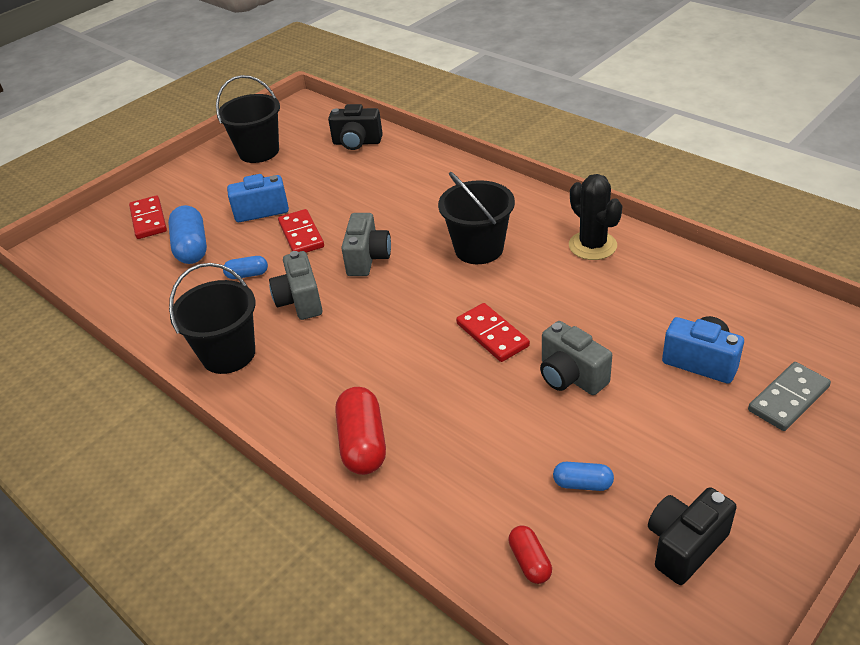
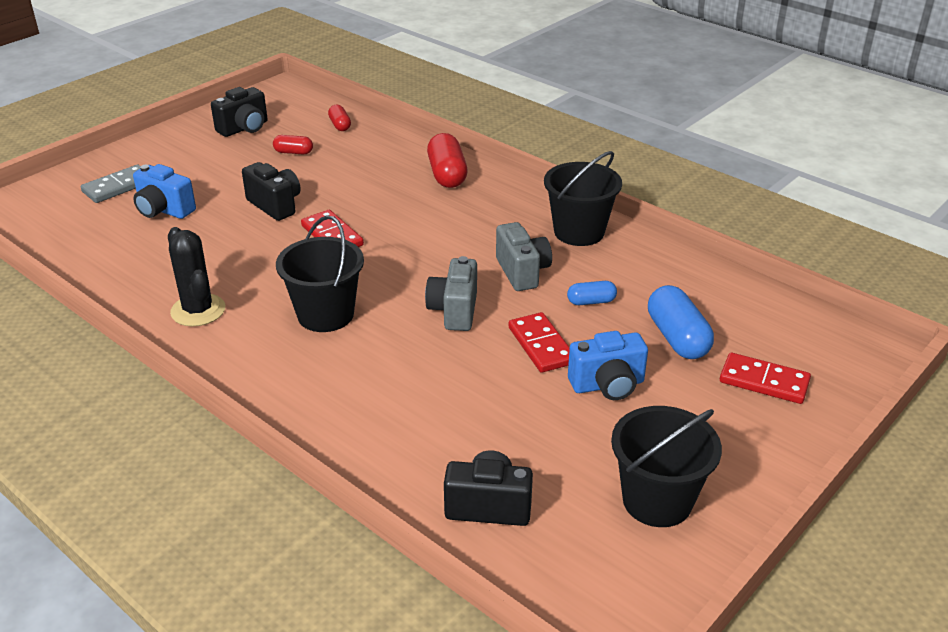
camera: 175 degrees right, 5 degrees down
red domino [129,195,167,239] -> red domino turned 45 degrees counterclockwise [720,353,811,404]
grey camera [540,321,612,395] -> black camera [242,162,300,221]
blue capsule [553,462,614,491] -> red capsule [273,135,313,154]

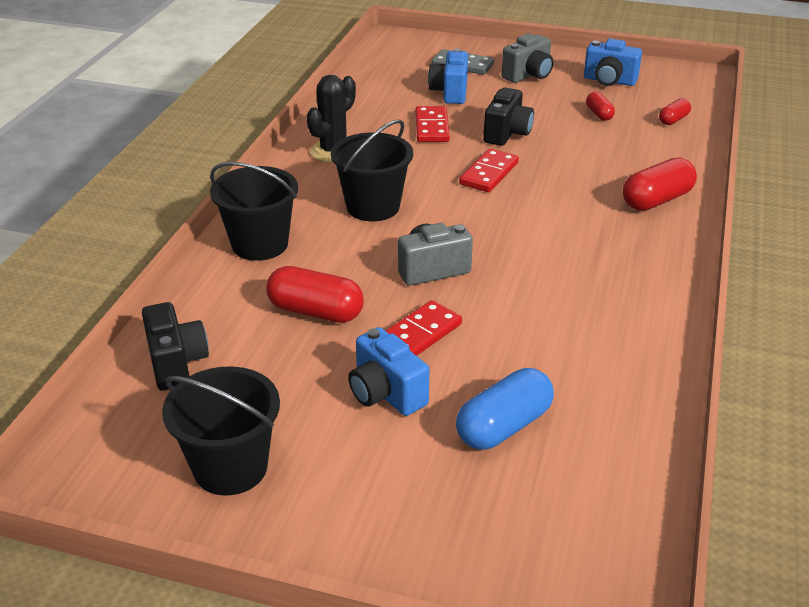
camera: 65 degrees right, 0 degrees up
black camera [211,87,268,137] -> blue camera [584,39,642,86]
grey camera [496,222,552,291] -> grey camera moved to [501,33,553,83]
black bucket [544,151,622,246] -> black bucket moved to [210,162,298,261]
blue capsule [567,281,617,305] -> none
red domino [720,353,811,404] -> red domino moved to [415,106,450,142]
none -> red capsule [266,266,364,323]

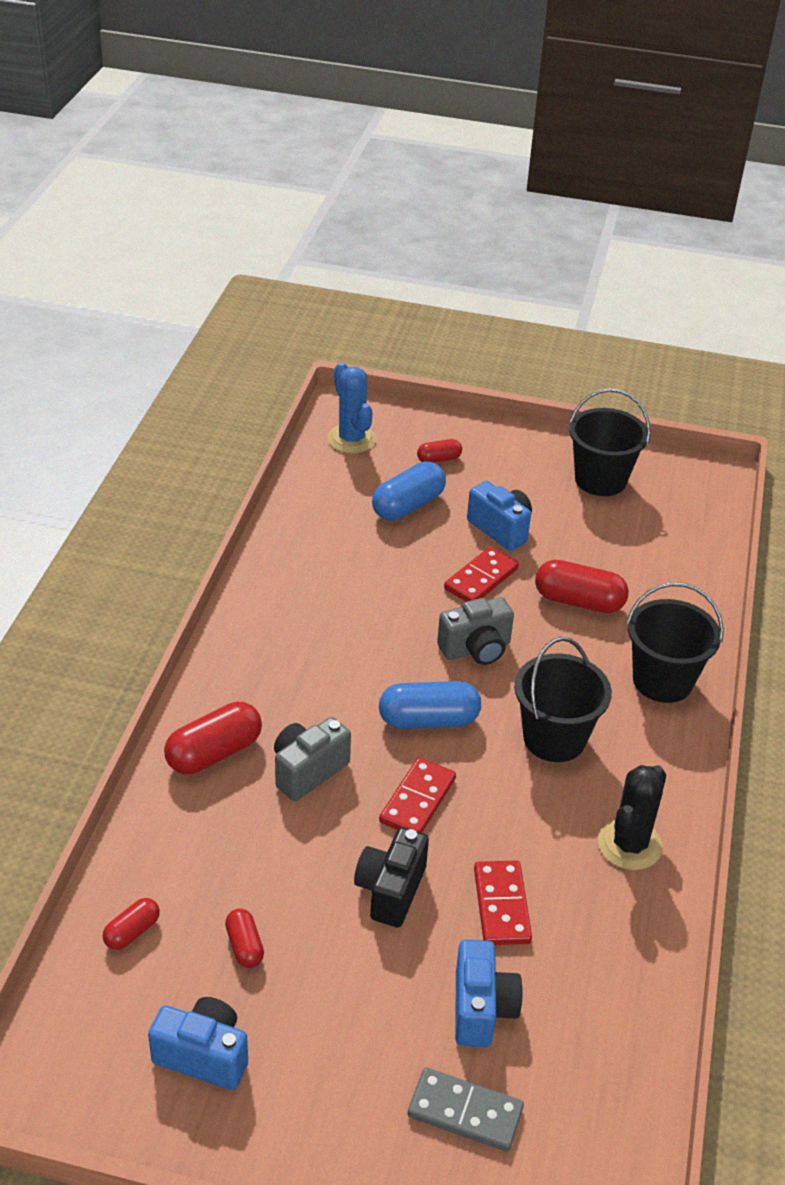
camera: 175 degrees right, 5 degrees up
black camera [142,302,209,391] -> none
grey camera [501,33,553,83] -> grey camera moved to [274,717,351,801]
none -> blue cactus [327,362,376,453]
none -> blue capsule [379,681,481,729]
none -> red capsule [417,439,462,463]

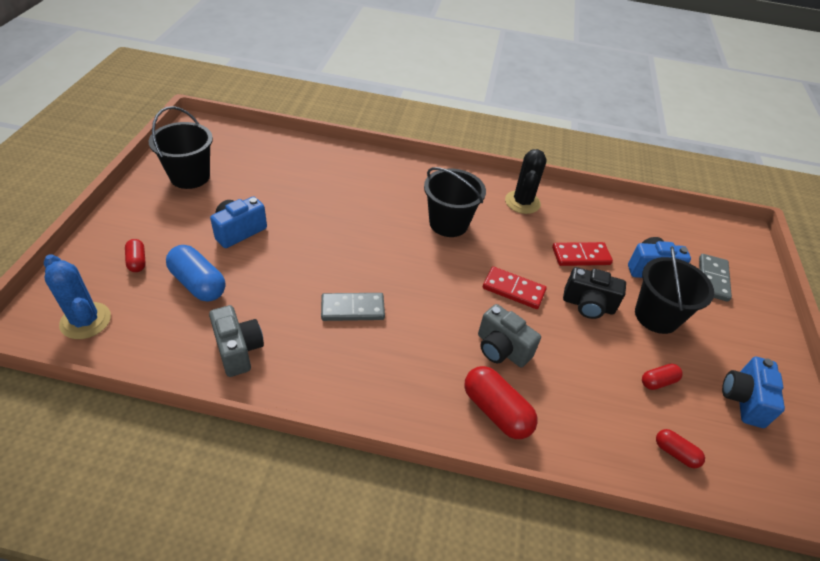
camera: 95 degrees left, 5 degrees up
blue cactus [327,362,376,453] -> blue cactus turned 75 degrees clockwise [44,254,111,339]
blue capsule [379,681,481,729] -> none
grey camera [437,597,514,665] -> grey camera moved to [209,305,264,377]
red domino [444,547,519,602] -> none
red capsule [535,560,629,613] -> none
black cactus [598,765,666,870] -> black cactus turned 75 degrees clockwise [505,149,547,214]
black bucket [626,582,724,703] -> black bucket moved to [635,246,714,334]
none -> grey domino [321,293,385,321]

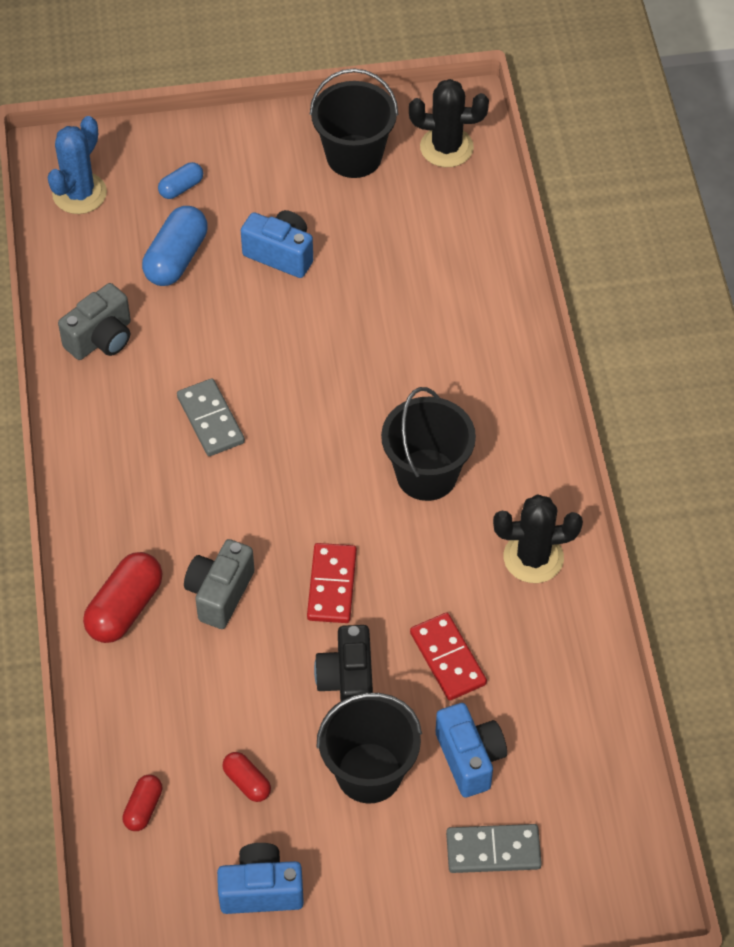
camera: 75 degrees right, 10 degrees up
red capsule [125,239,146,272] -> blue capsule [158,162,203,199]
none -> black cactus [409,79,489,167]

